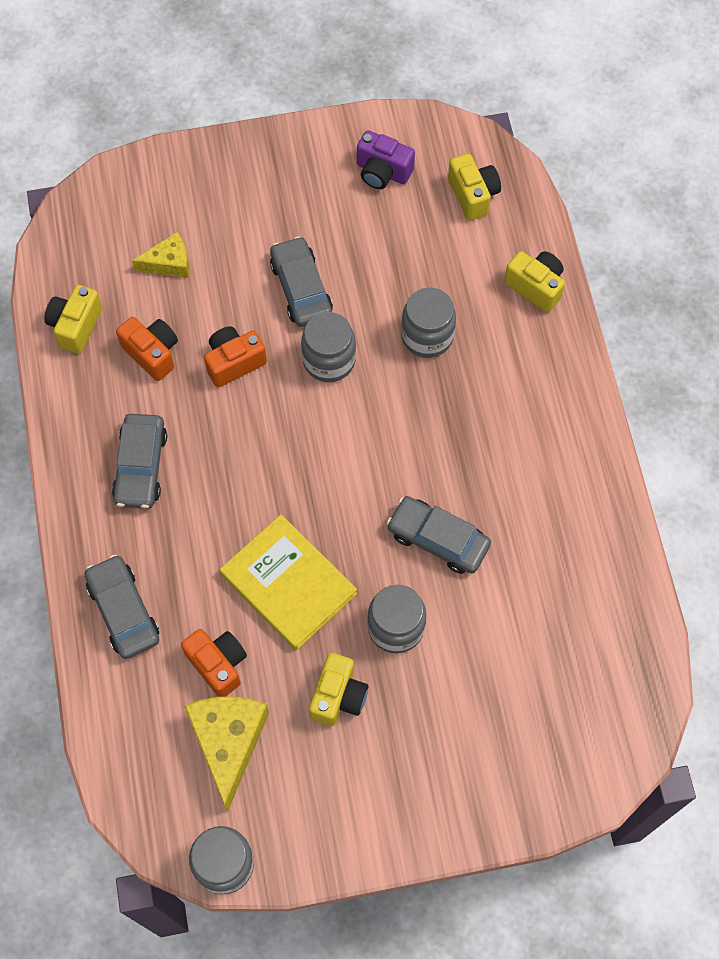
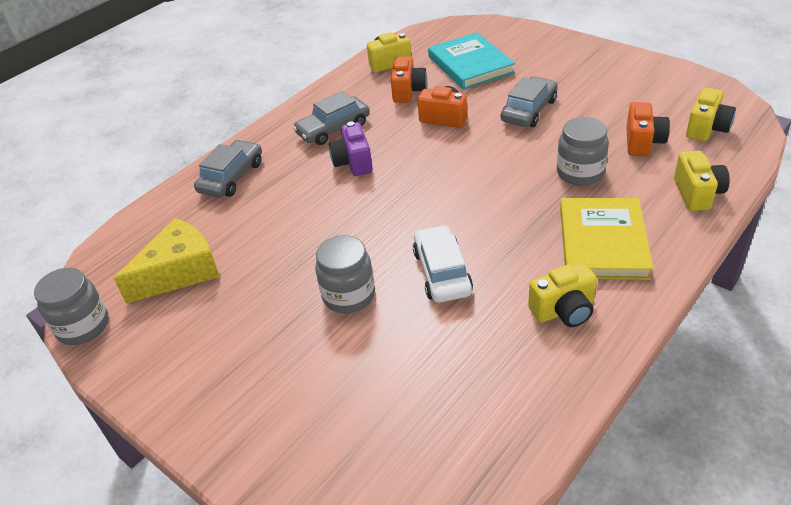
camera: 55 degrees right, 25 degrees down
yellow cheese [132,232,189,278] -> turquoise book [428,32,515,90]
orange camera [181,629,247,697] -> orange camera moved to [626,102,670,156]
yellow book [220,514,357,650] -> yellow book moved to [560,198,653,280]
grey jar [301,312,356,382] -> none
yellow camera [309,653,368,726] -> yellow camera moved to [528,263,597,327]
purple camera [357,130,415,189] -> purple camera moved to [329,121,373,176]
grey car [387,496,491,574] -> white car [413,225,473,303]

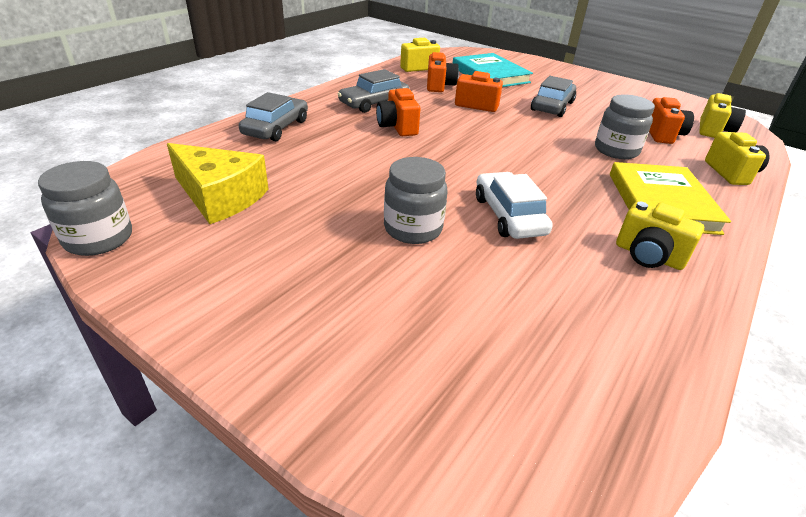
camera: 10 degrees left, 5 degrees down
yellow cheese [113,218,220,304] -> yellow cheese turned 75 degrees clockwise [167,143,268,224]
purple camera [329,121,373,176] -> orange camera [376,87,420,136]
yellow camera [528,263,597,327] -> yellow camera turned 60 degrees clockwise [616,202,704,270]

